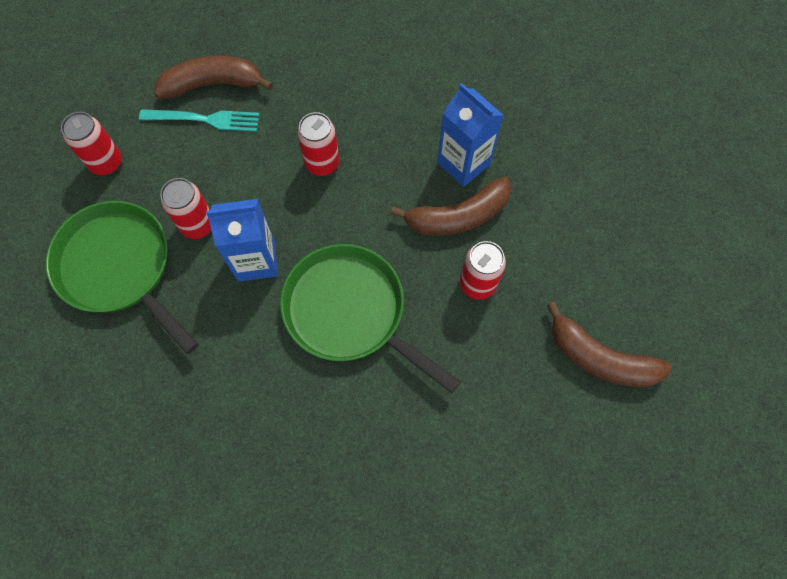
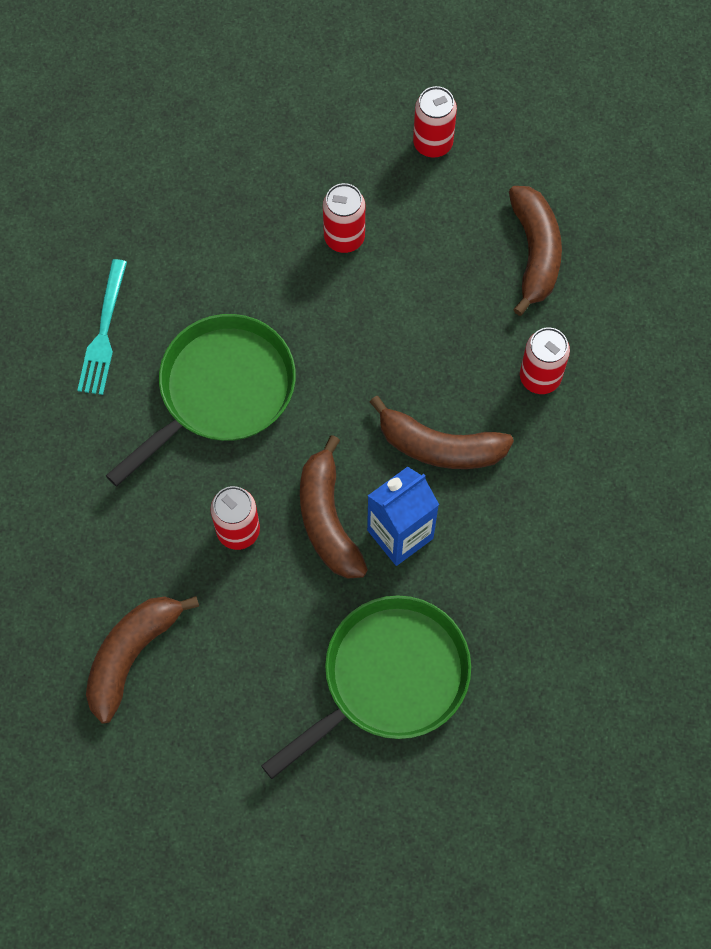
camera: 95 degrees right, 0 degrees up
green pan [46,201,198,354] -> green pan moved to [261,595,471,779]
turquoise fork [139,109,260,132] -> turquoise fork moved to [77,259,127,395]
blue carton [206,199,278,282] -> none
red can [297,112,339,176] -> red can moved to [520,327,570,394]
none -> brown banana [370,396,514,469]

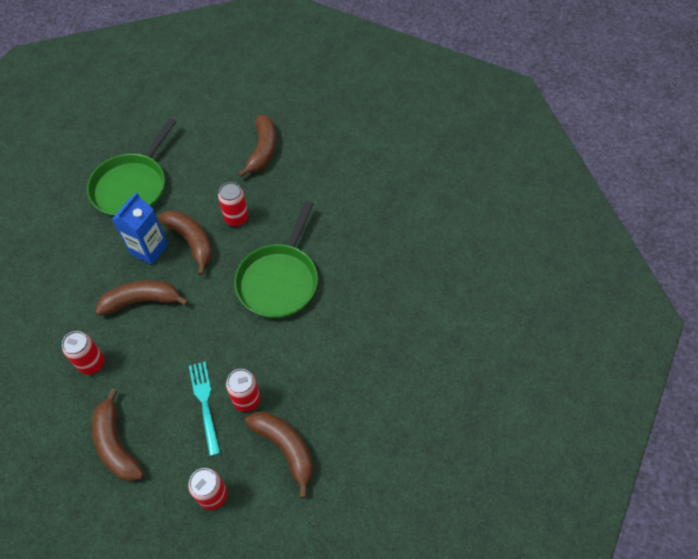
camera: 155 degrees right, 10 degrees down
turquoise fork [77,259,127,395] -> turquoise fork moved to [189,362,220,456]
none -> brown banana [245,411,313,498]

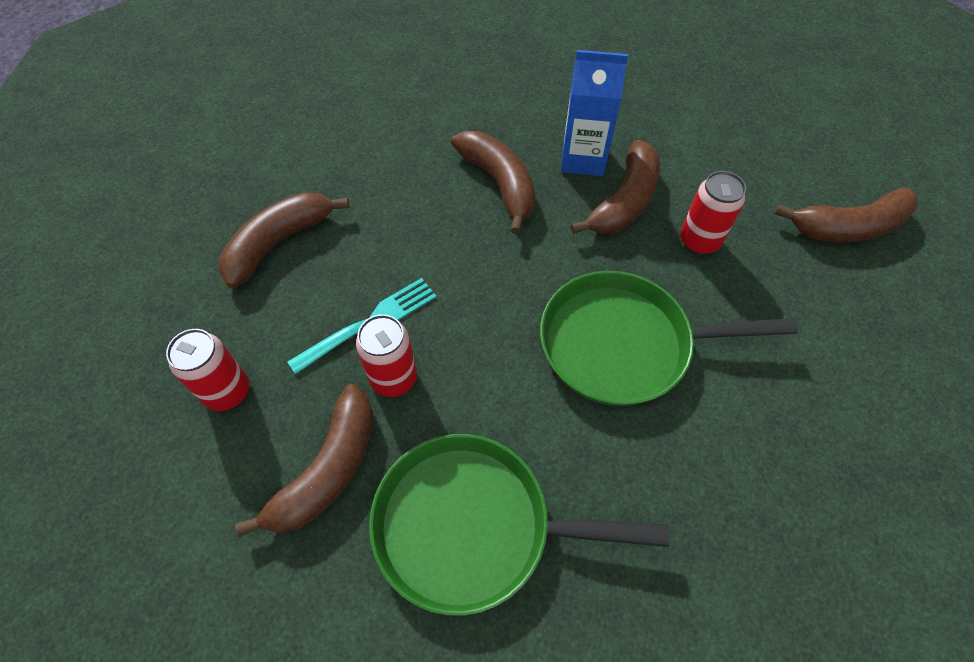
camera: 70 degrees right, 0 degrees up
red can [62,331,105,375] -> none
green pan [87,118,177,217] -> green pan moved to [369,434,669,616]

